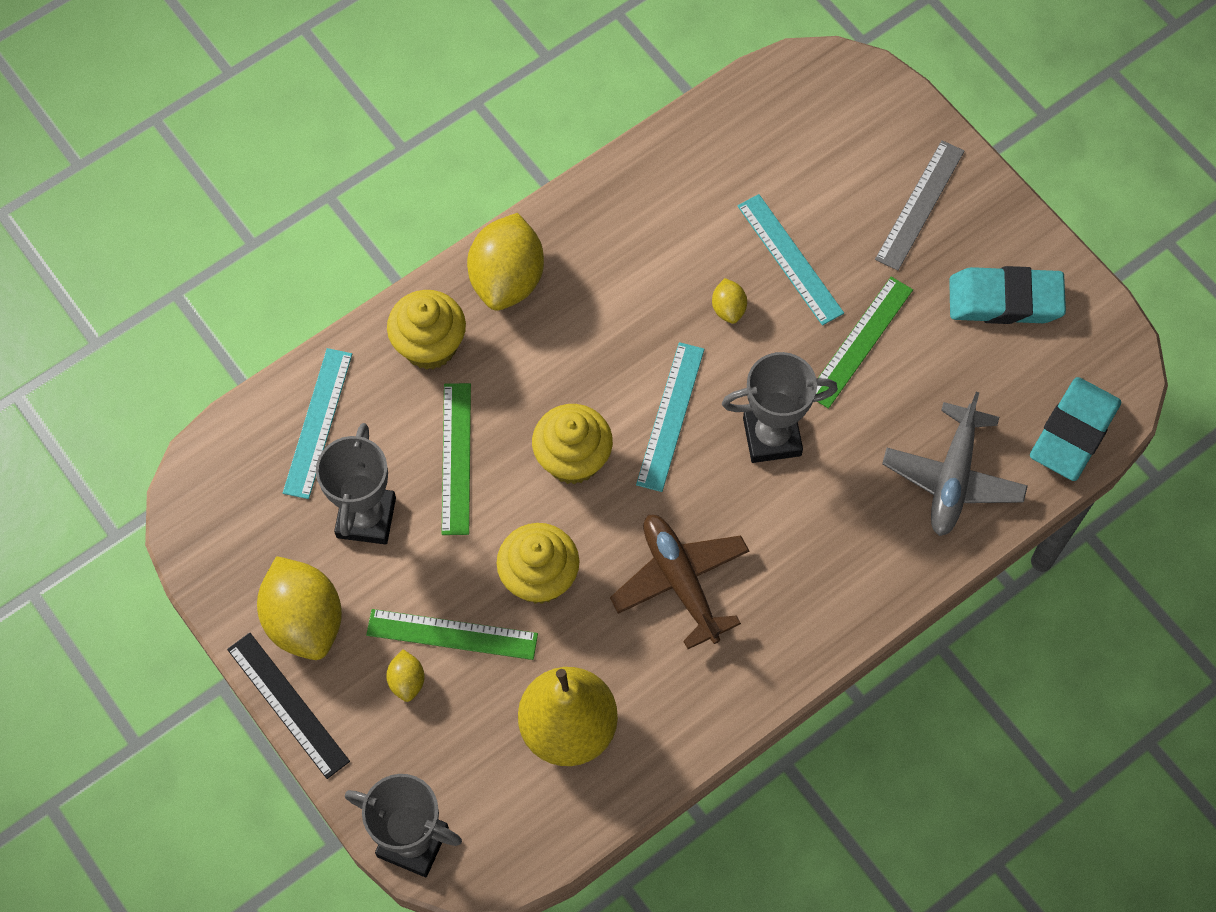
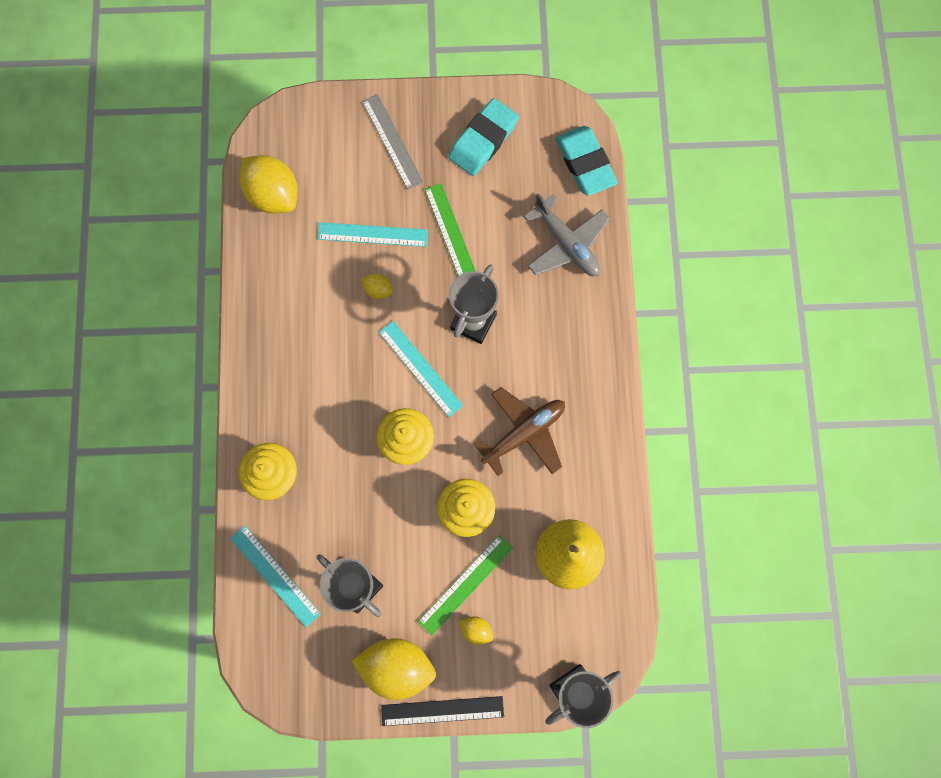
camera: 55 degrees left, 10 degrees up
green ruler [442,383,471,535] -> none
yellow lemon [467,213,544,311] -> yellow lemon moved to [239,155,298,214]
brown plane [610,515,749,649] -> brown plane turned 135 degrees clockwise [474,387,565,476]

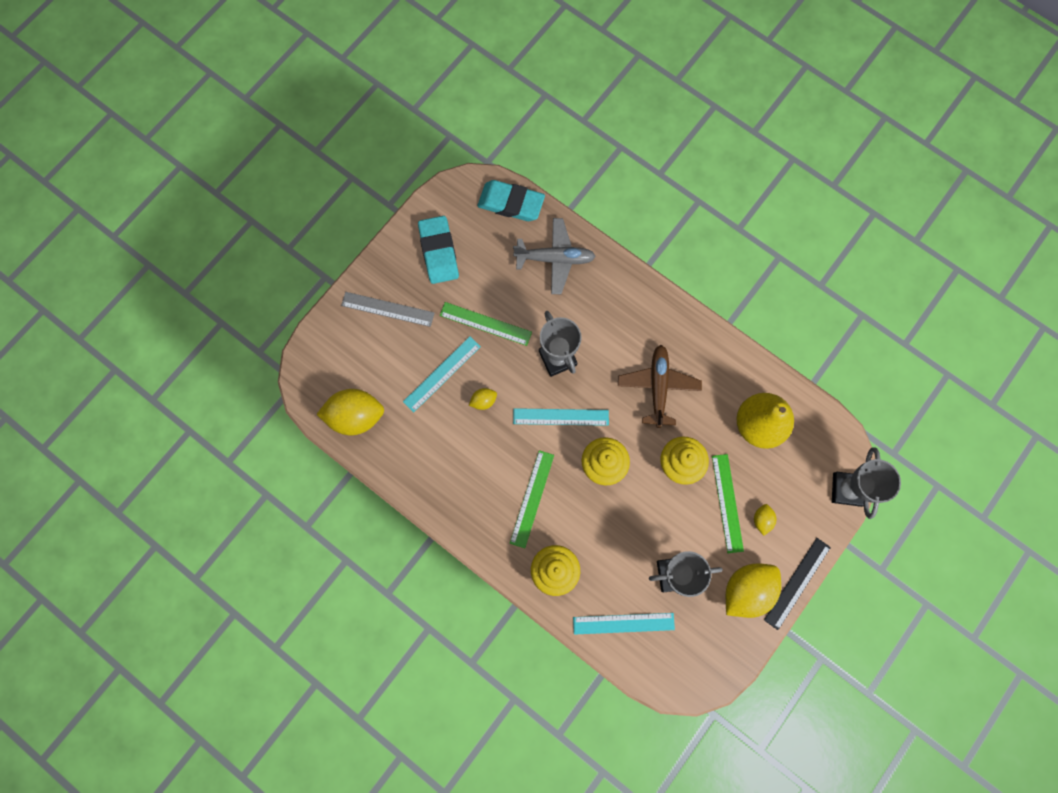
camera: 50 degrees left, 0 degrees up
yellow lemon [459,616,494,645] -> yellow lemon turned 60 degrees counterclockwise [754,504,776,535]
none -> green ruler [510,450,554,548]

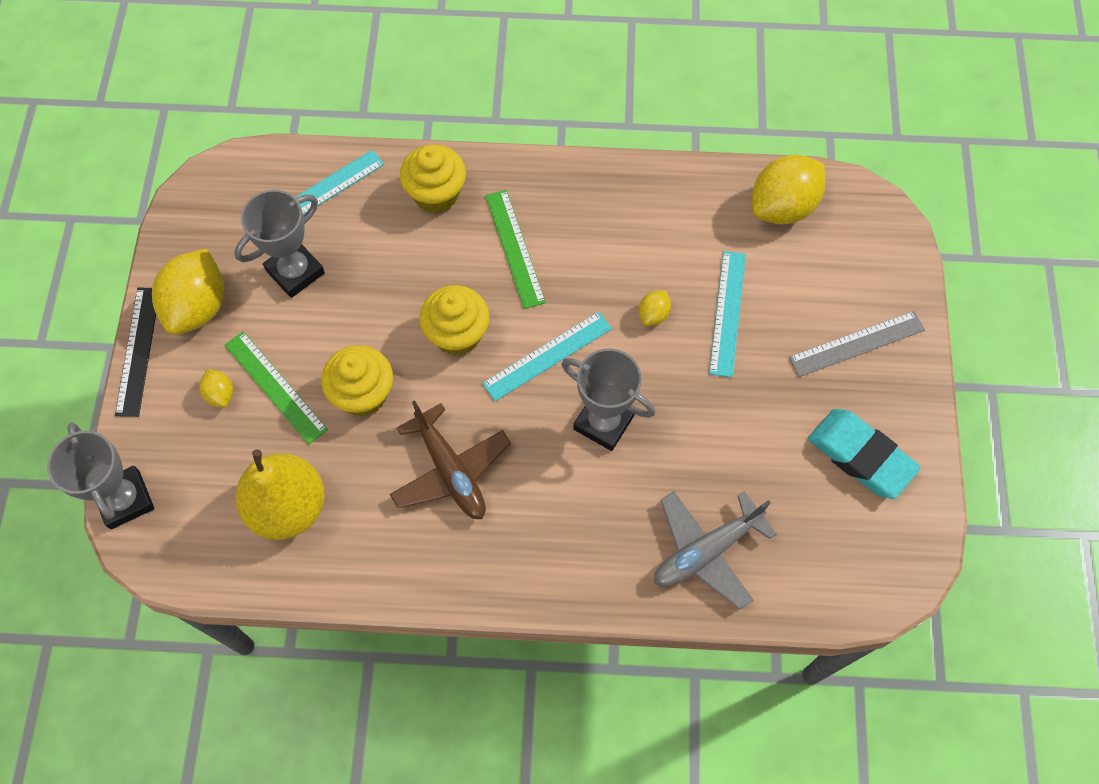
camera: 145 degrees right, 10 degrees down
green ruler [440,302,532,346] -> none
turquoise eraser [478,180,545,221] -> none

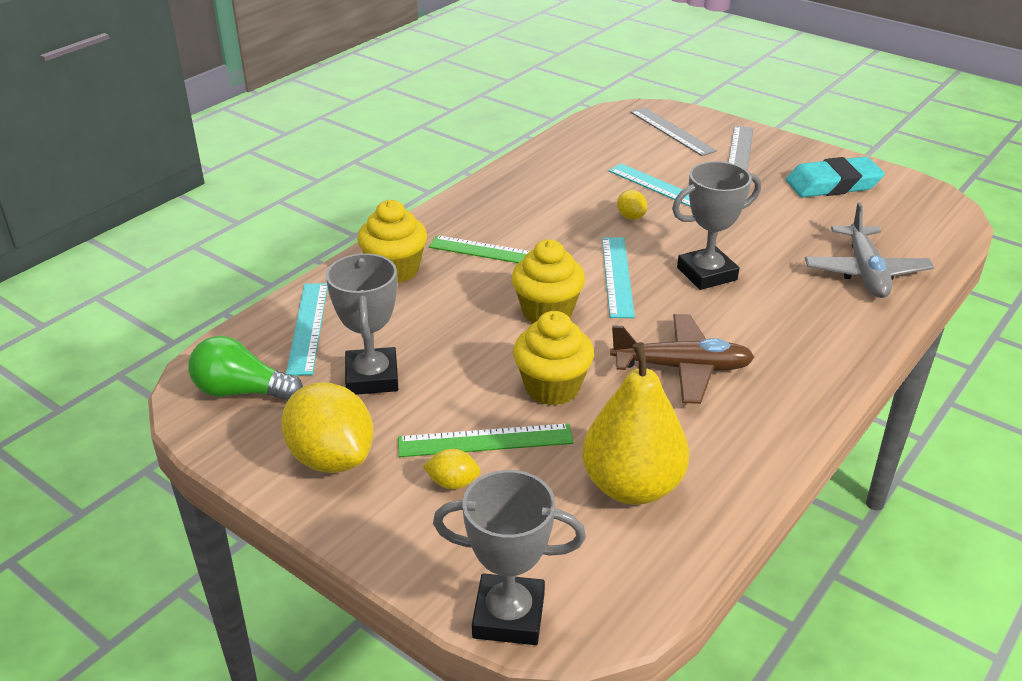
camera: 55 degrees left, 30 degrees down
black ruler [115,288,156,417] -> none
yellow lemon [752,155,825,224] -> none
none -> green light bulb [188,336,303,401]
none -> grey ruler [630,107,717,156]

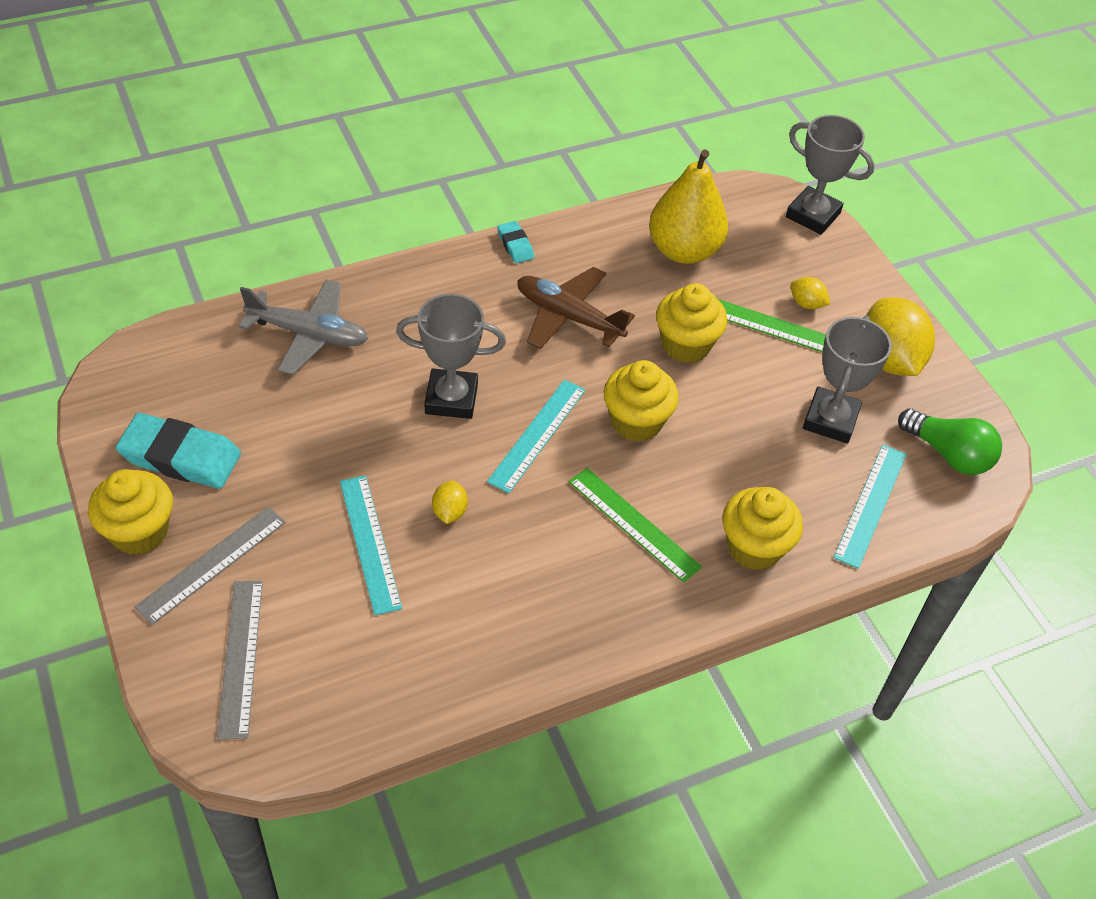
camera: 155 degrees left, 15 degrees up
grey plane [805,203,934,298] -> grey plane turned 75 degrees clockwise [239,280,368,375]
none -> yellow cupcake [88,469,173,555]
none -> turquoise eraser [497,221,534,263]

